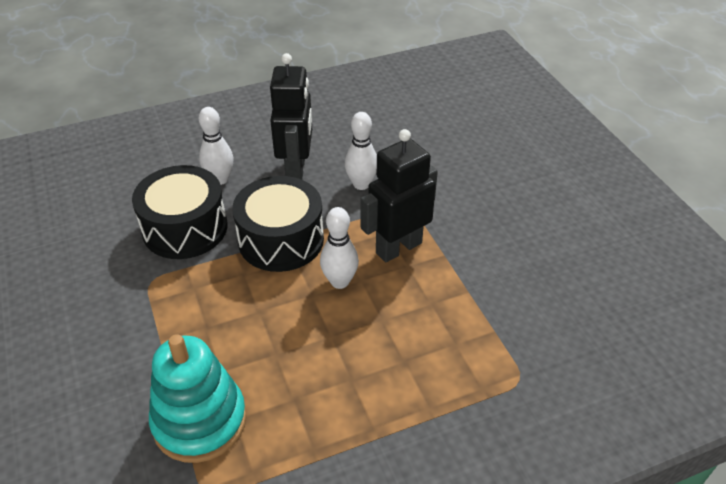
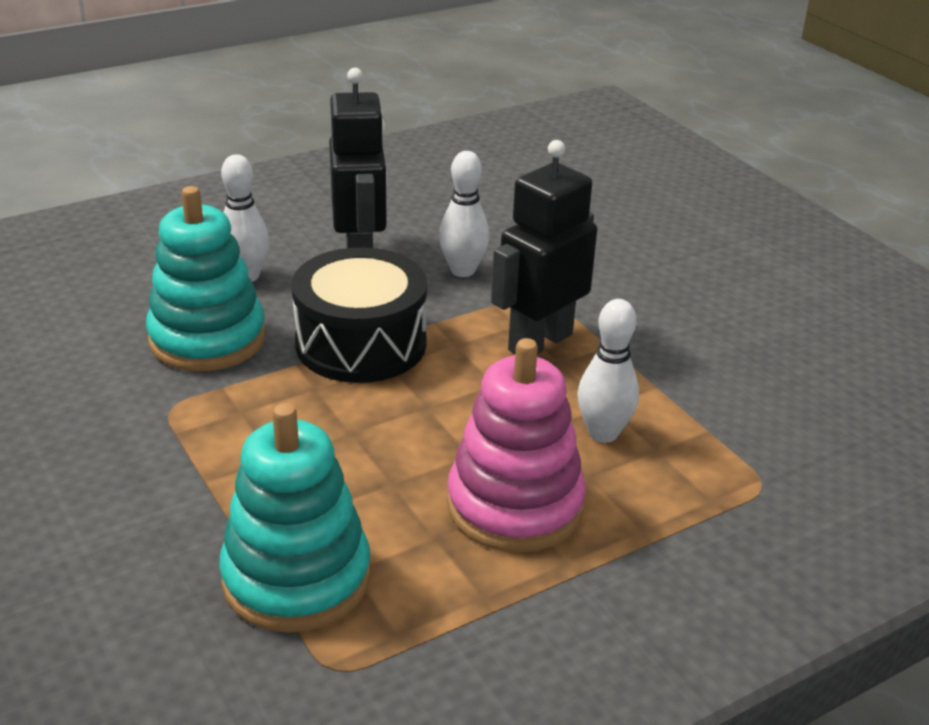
camera: 10 degrees left, 10 degrees down
black drum [132,165,228,259] -> turquoise stacking toy [146,186,266,371]
white bowling pin [320,207,359,289] -> white bowling pin moved to [577,299,639,443]
none -> pink stacking toy [447,338,586,553]

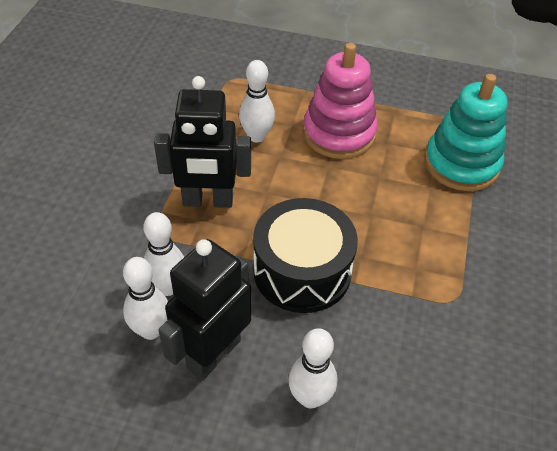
camera: 135 degrees left, 15 degrees up
turquoise stacking toy [146,186,266,371] -> none
none -> white bowling pin [123,257,168,340]

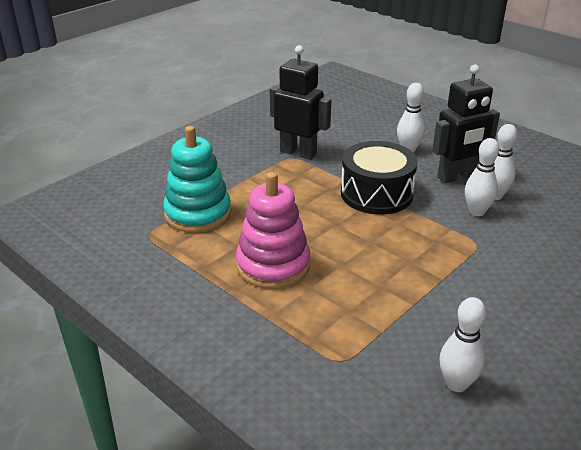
camera: 150 degrees left, 15 degrees down
black robot [154,76,251,208] -> black robot moved to [270,45,331,160]
white bowling pin [239,60,275,142] -> white bowling pin moved to [439,297,486,392]

